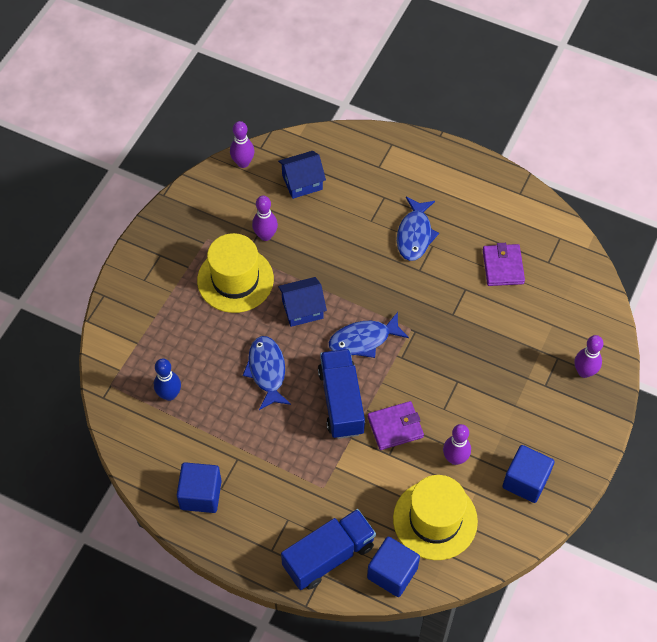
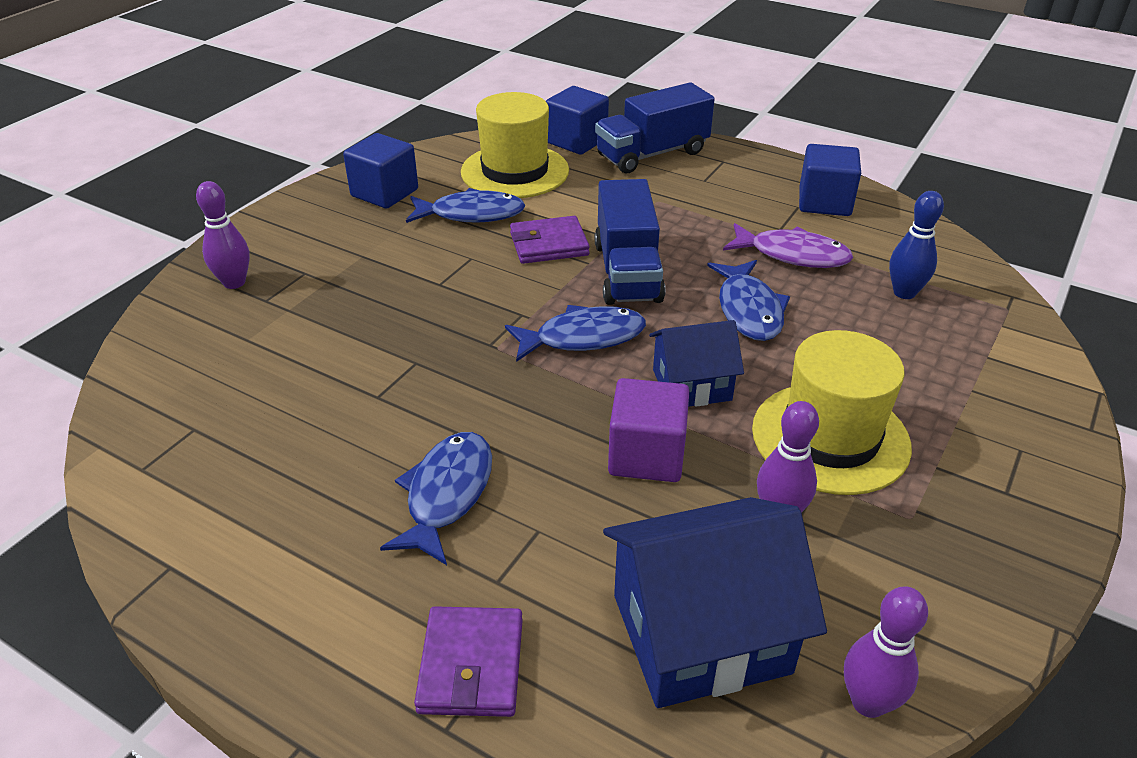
camera: 175 degrees left, 20 degrees down
blue house [278,151,326,199] -> blue house [603,497,827,708], size x1.68
purple bowling pin [443,424,471,465] -> blue fish [406,188,525,223]
purple wallet [483,243,525,286] -> purple wallet moved to [414,606,523,717]
none -> purple cube [608,378,689,482]
none -> purple fish [723,223,853,268]

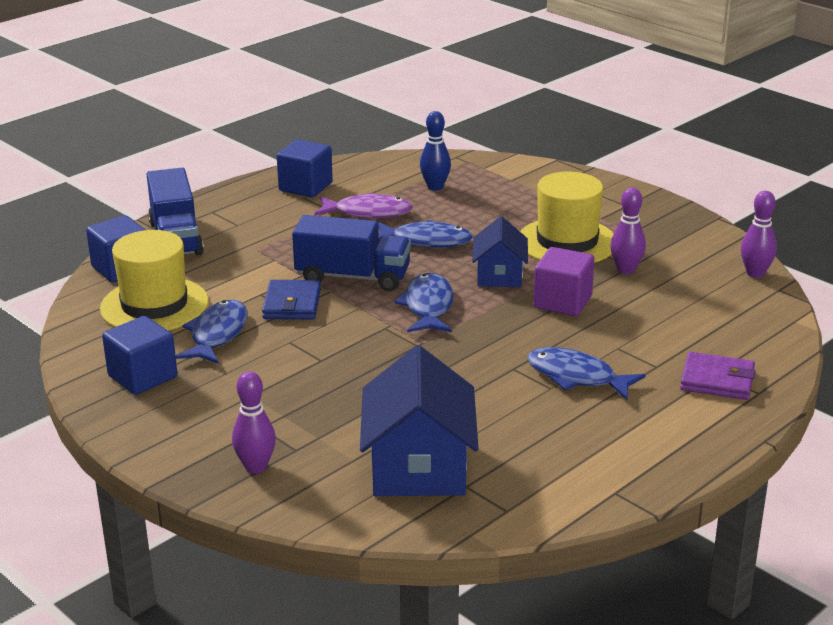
camera: 75 degrees left, 10 degrees down
purple wallet [510,216,590,264] -> blue wallet [262,280,321,320]
blue house [603,497,827,708] -> blue house moved to [360,345,479,496]
purple fish [723,223,853,268] -> purple fish turned 60 degrees clockwise [314,193,413,218]

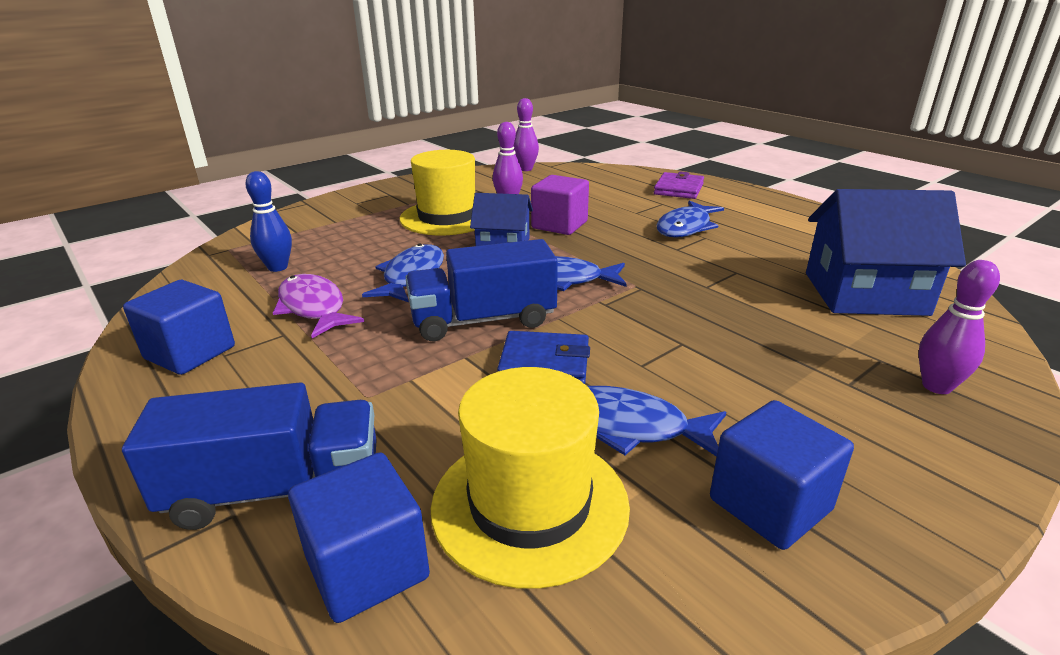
camera: 85 degrees left, 0 degrees up
blue truck [292,215,411,291] -> blue truck turned 120 degrees counterclockwise [405,239,558,341]
purple fish [314,193,413,218] -> purple fish turned 45 degrees counterclockwise [273,274,364,338]

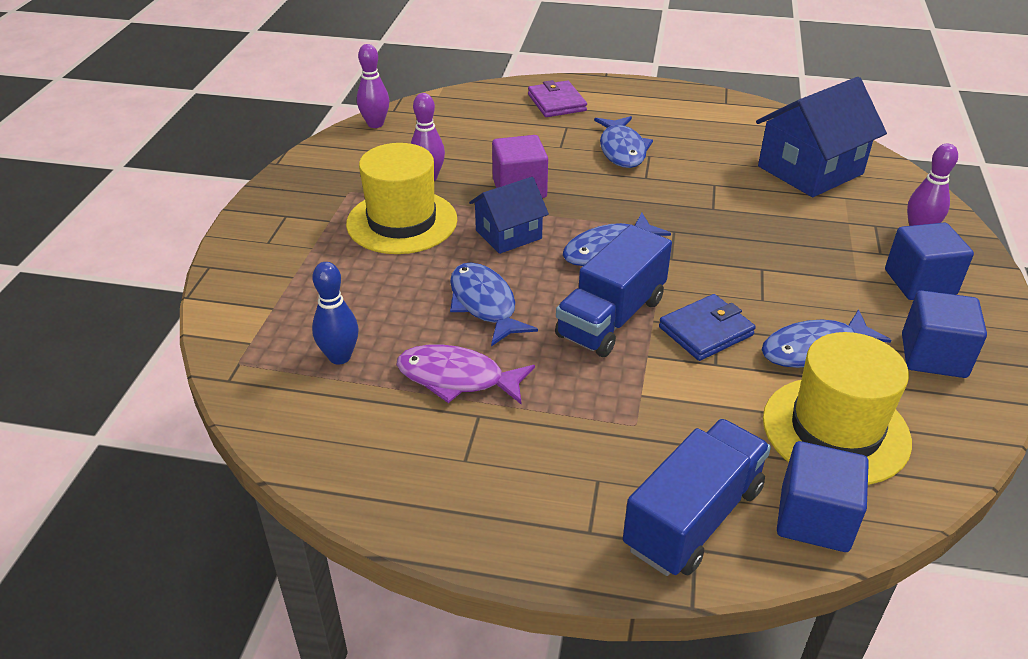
camera: 40 degrees left, 10 degrees up
blue cube [123,280,235,375] -> blue cube moved to [885,222,974,300]

